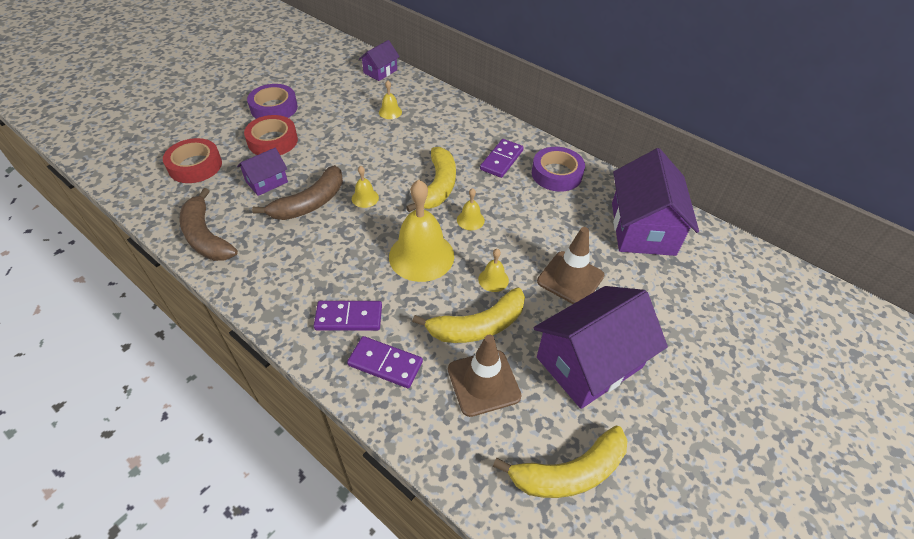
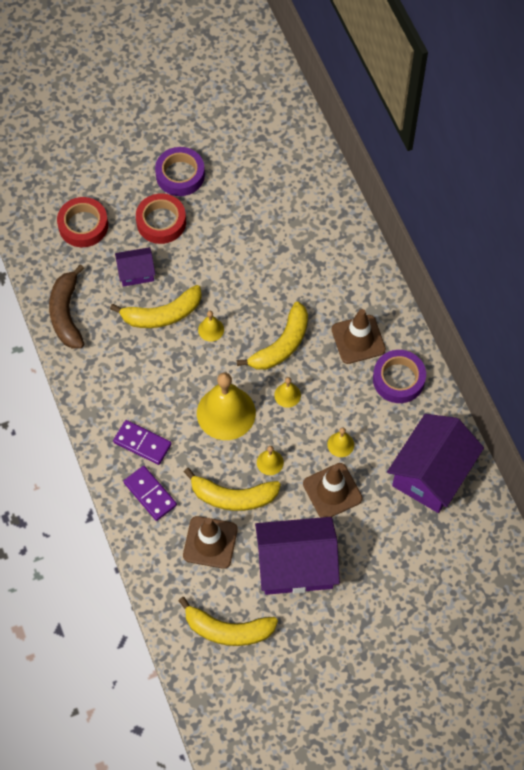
camera: 30 degrees right, 15 degrees up
brown banana [252,165,343,220] -> yellow banana [110,285,202,328]
purple house [359,40,400,81] -> none
yellow bell [379,80,402,119] -> yellow bell moved to [327,427,354,457]
purple domino [480,139,524,178] -> brown traffic cone [332,309,386,364]

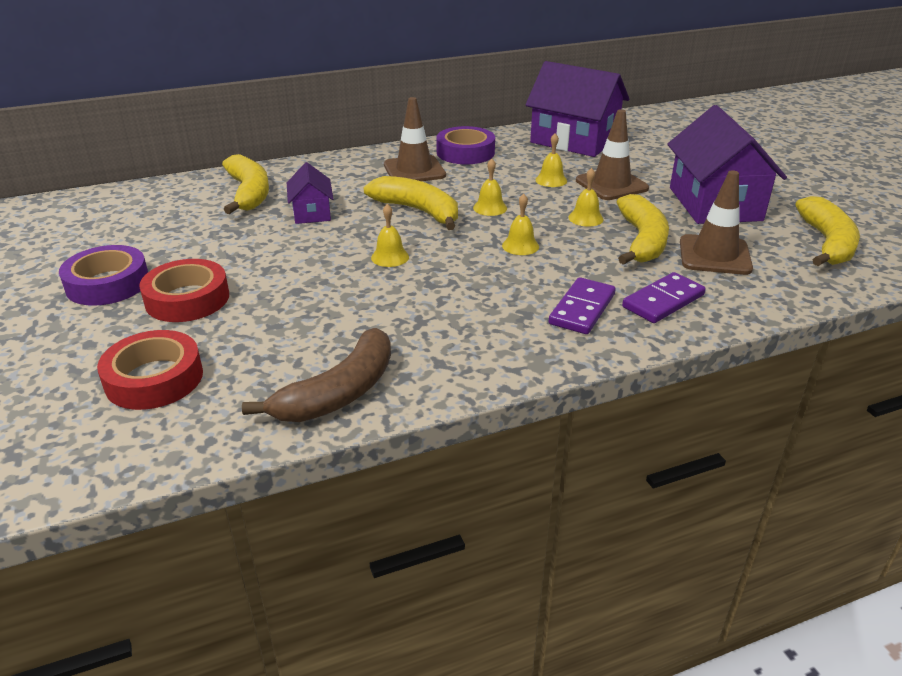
camera: 90 degrees left, 30 degrees down
brown banana [49,264,84,348] -> brown banana turned 45 degrees counterclockwise [242,328,391,422]
yellow banana [110,285,202,328] -> yellow banana moved to [222,154,269,214]
purple house [115,247,155,287] -> purple house moved to [287,162,333,224]
yellow bell [197,372,256,440] -> yellow bell [502,194,539,255], size x0.45

